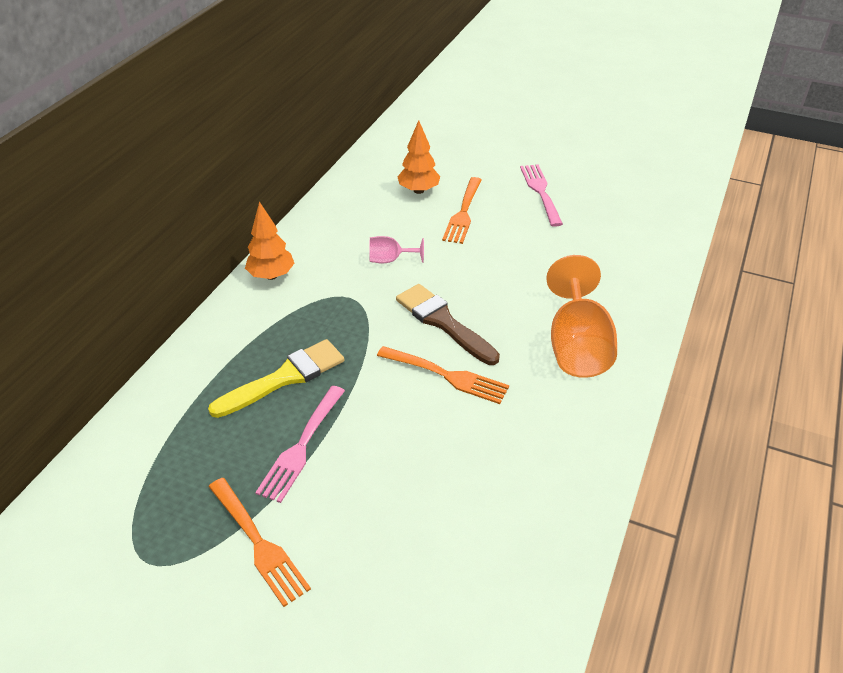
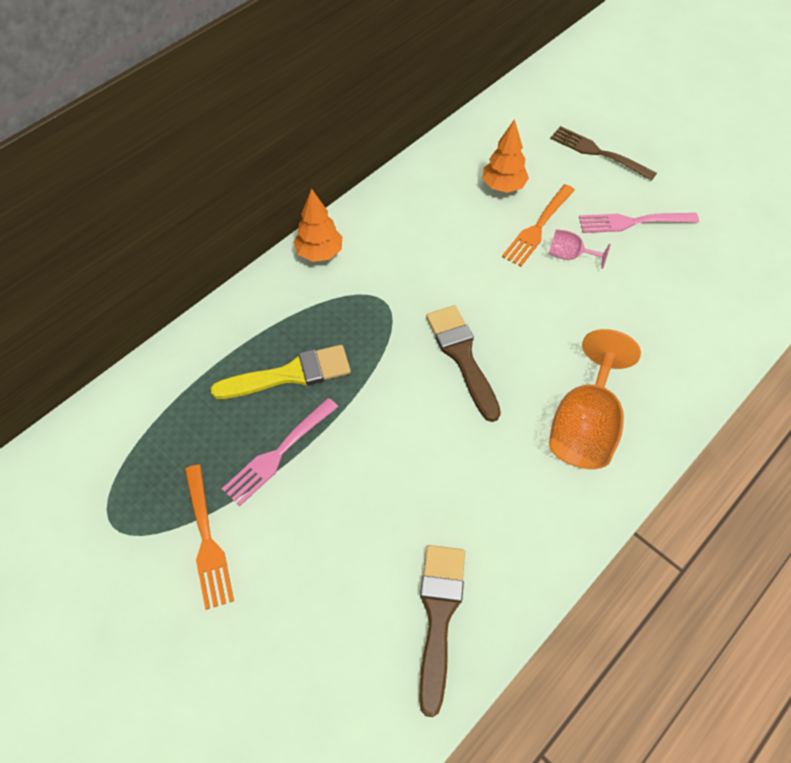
camera: 20 degrees right, 15 degrees up
pink goblet [369,236,424,263] -> pink goblet moved to [549,229,611,269]
orange fork [377,346,509,404] -> none
pink fork [520,164,563,227] -> pink fork turned 105 degrees counterclockwise [579,213,699,233]
none -> brown brush [419,545,465,717]
none -> brown fork [550,126,657,181]

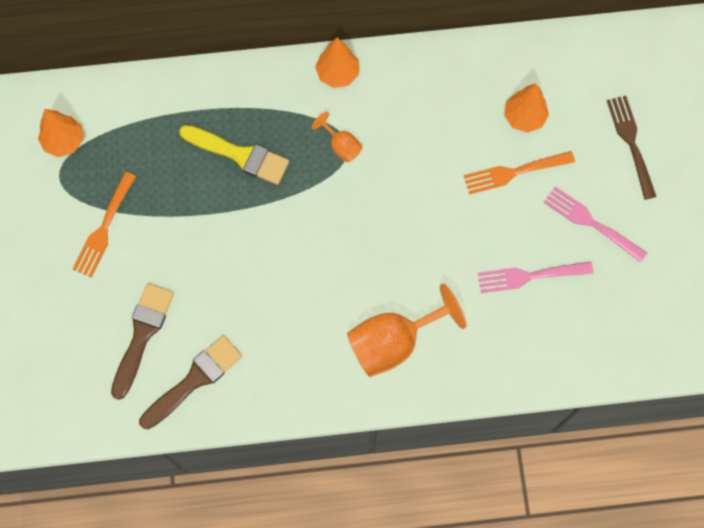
camera: 40 degrees right, 15 degrees up
pink fork [222,398,338,506] -> pink fork moved to [478,261,593,293]
brown brush [426,305,501,422] -> brown brush moved to [111,283,174,400]
pink goblet [549,229,611,269] -> none
none -> orange tree [38,109,83,157]
none -> orange goblet [312,112,363,163]

